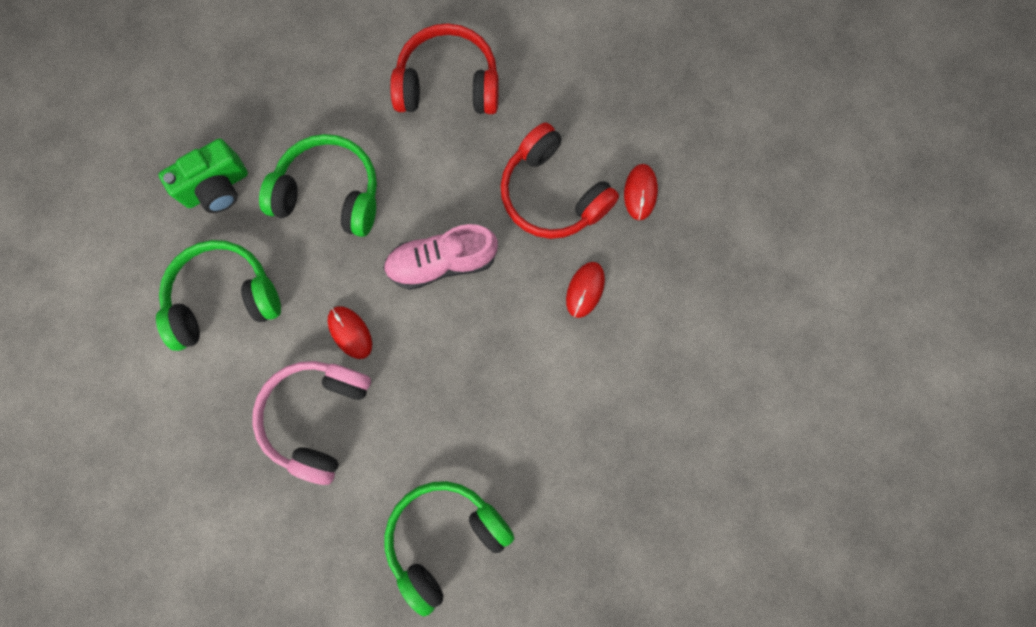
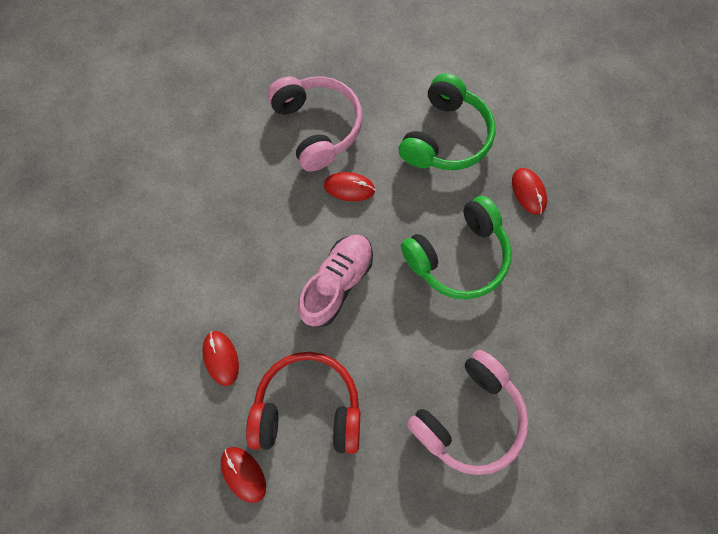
camera: 135 degrees right, 5 degrees down
green camera [158,139,248,213] -> red mouse [512,168,547,215]
green headphones [385,481,514,616] -> none
red headphones [390,23,499,114] -> pink headphones [407,350,528,475]

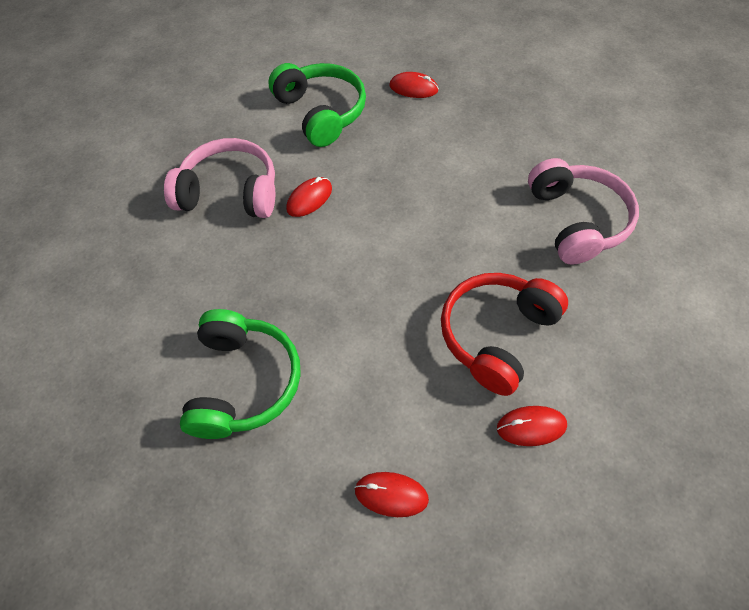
camera: 55 degrees left, 15 degrees down
red mouse [202,331,239,386] -> red mouse moved to [354,472,429,517]
pink shoe [298,235,373,327] -> none
green headphones [401,196,511,300] -> green headphones moved to [180,309,301,439]

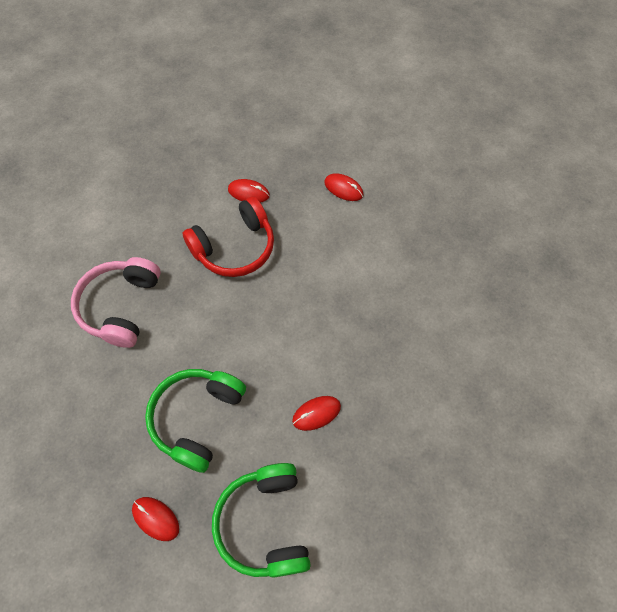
camera: 160 degrees left, 5 degrees up
pink headphones [164,138,275,218] -> none
green headphones [180,309,301,439] -> green headphones moved to [145,369,246,473]

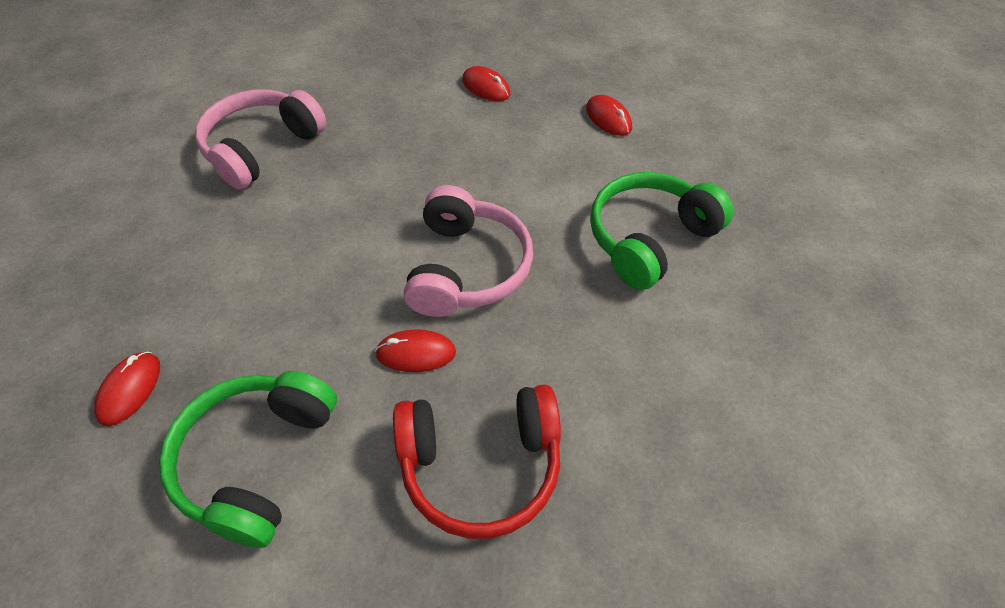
camera: 25 degrees right, 10 degrees down
red mouse [132,497,179,541] -> red mouse turned 45 degrees clockwise [94,352,160,426]
green headphones [145,369,246,473] -> green headphones moved to [590,172,733,290]
red headphones [183,196,274,277] -> red headphones moved to [393,384,561,539]
none -> pink headphones [404,185,533,317]

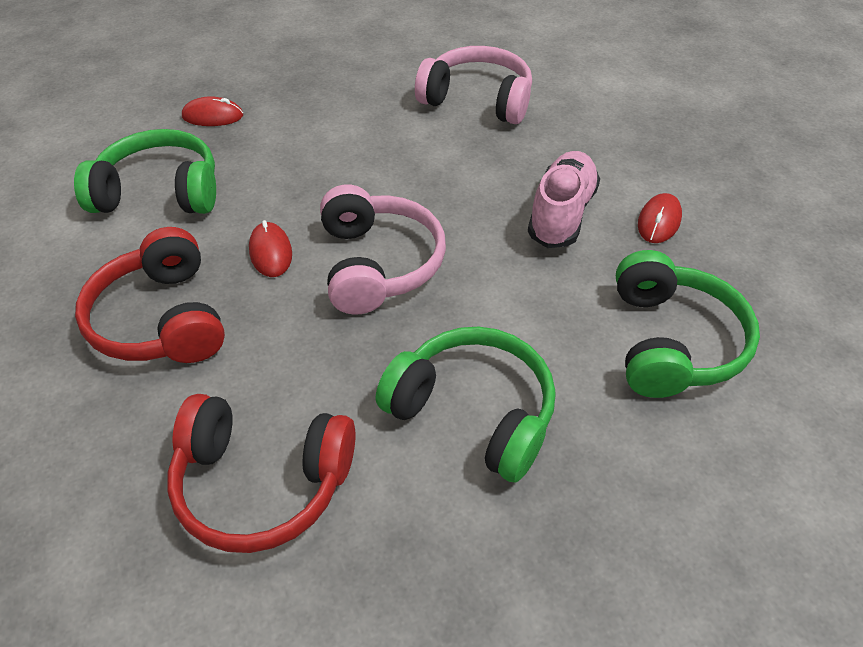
camera: 75 degrees right, 5 degrees down
pink headphones [404,185,533,317] -> pink headphones turned 90 degrees counterclockwise [320,185,446,315]
red mouse [586,95,632,136] -> green headphones [616,250,760,398]
none -> red headphones [167,394,355,553]
none -> pink shoe [528,151,600,248]

